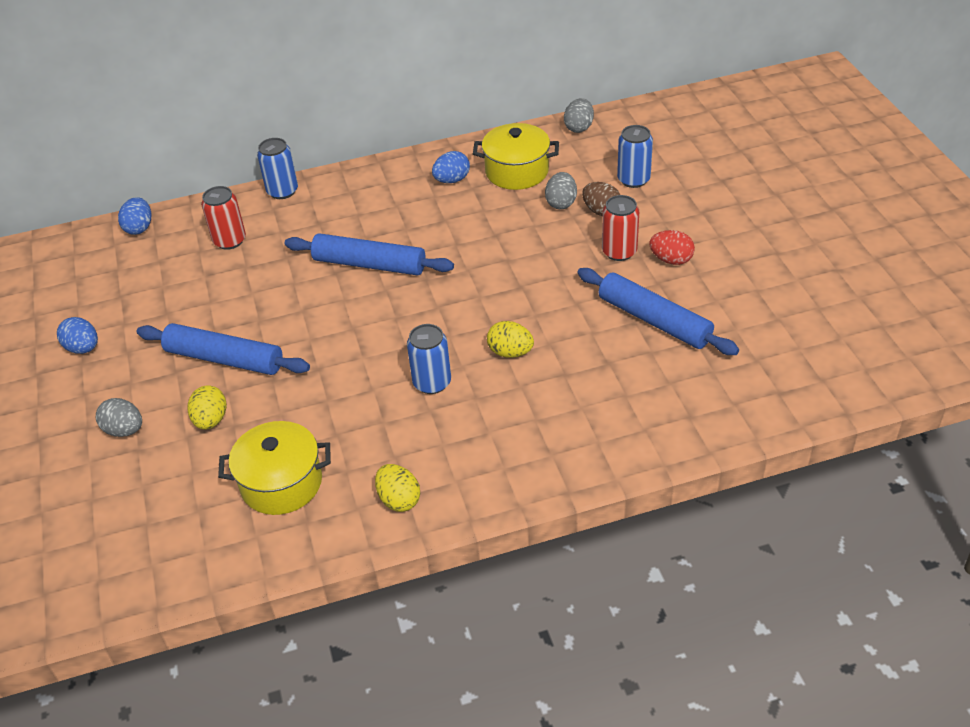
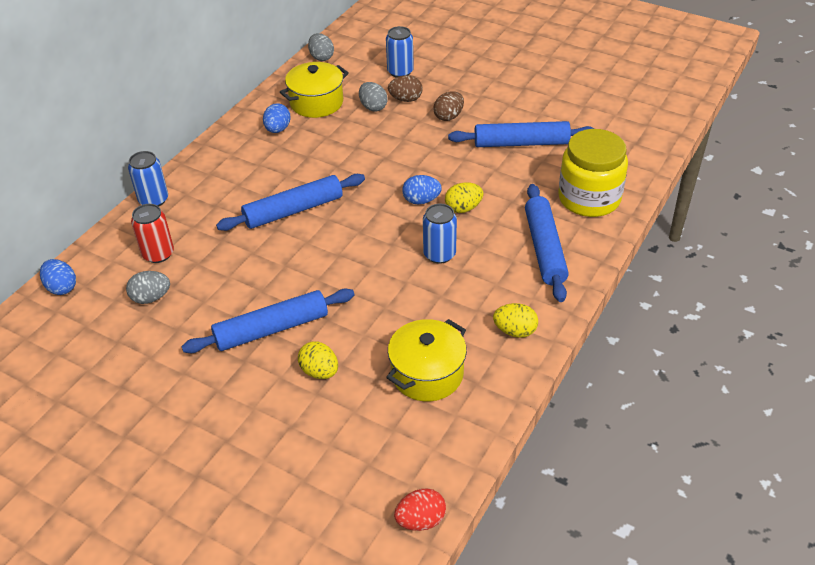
camera: 45 degrees left, 0 degrees up
blue egg [57,317,98,354] -> blue egg moved to [402,175,442,204]
grey egg [96,398,142,437] -> grey egg moved to [126,271,170,304]
red can [602,195,639,261] -> brown egg [433,91,464,121]
red egg [649,230,695,265] -> red egg moved to [394,488,446,531]
none -> blue rolling pin [525,184,569,302]
none -> yellow jar [558,129,628,217]

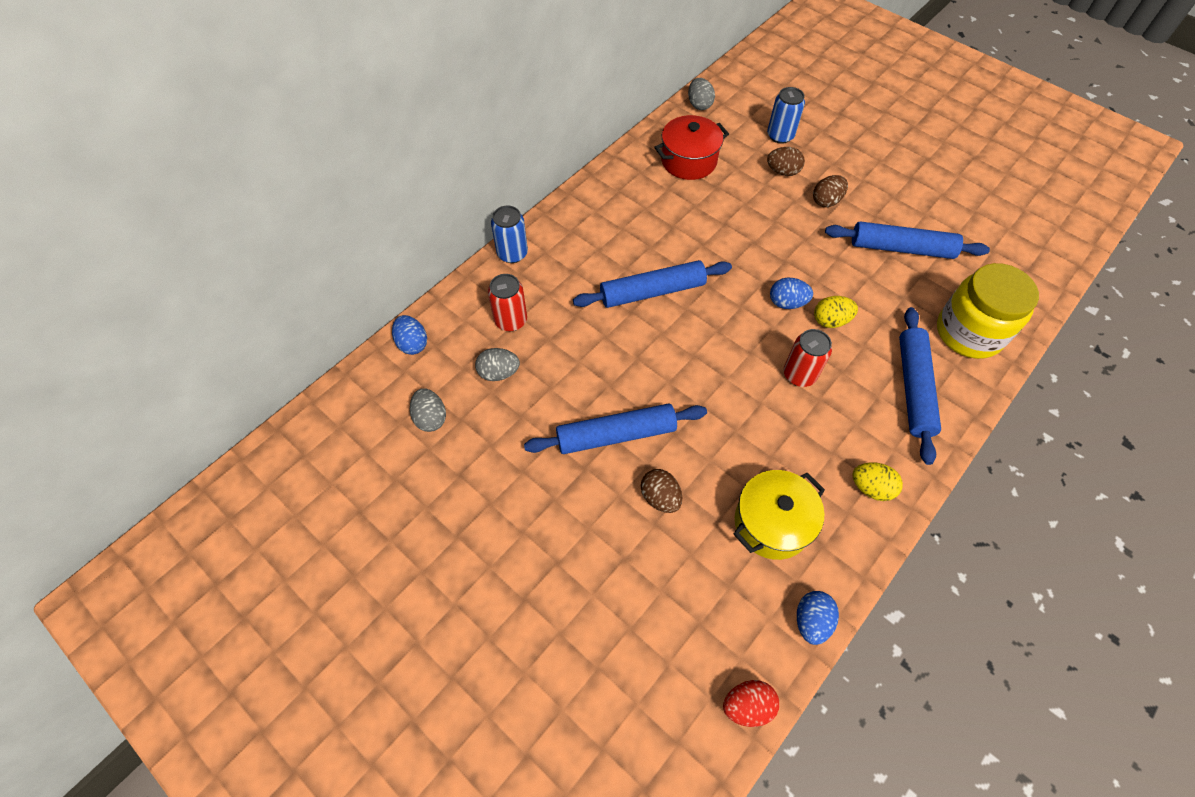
camera: 10 degrees right, 15 degrees up
blue egg [263,103,290,133] -> blue egg moved to [797,591,839,645]
yellow pot [280,62,349,118] -> red pot [654,115,729,180]
yellow egg [298,341,338,379] -> brown egg [641,469,682,513]
grey egg [359,82,388,112] -> grey egg moved to [410,388,446,432]
blue can [423,204,457,264] -> red can [784,329,832,387]

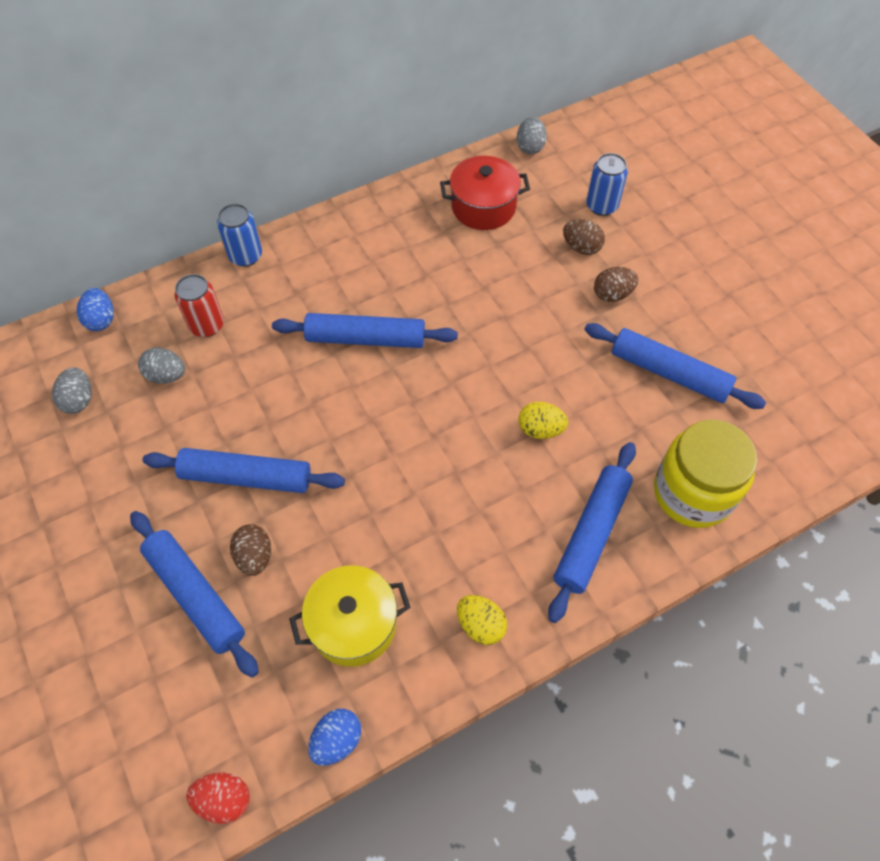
camera: 20 degrees right, 0 degrees up
blue egg [770,278,813,309] -> none
red can [784,329,832,387] -> none
none -> blue rolling pin [130,511,259,677]

